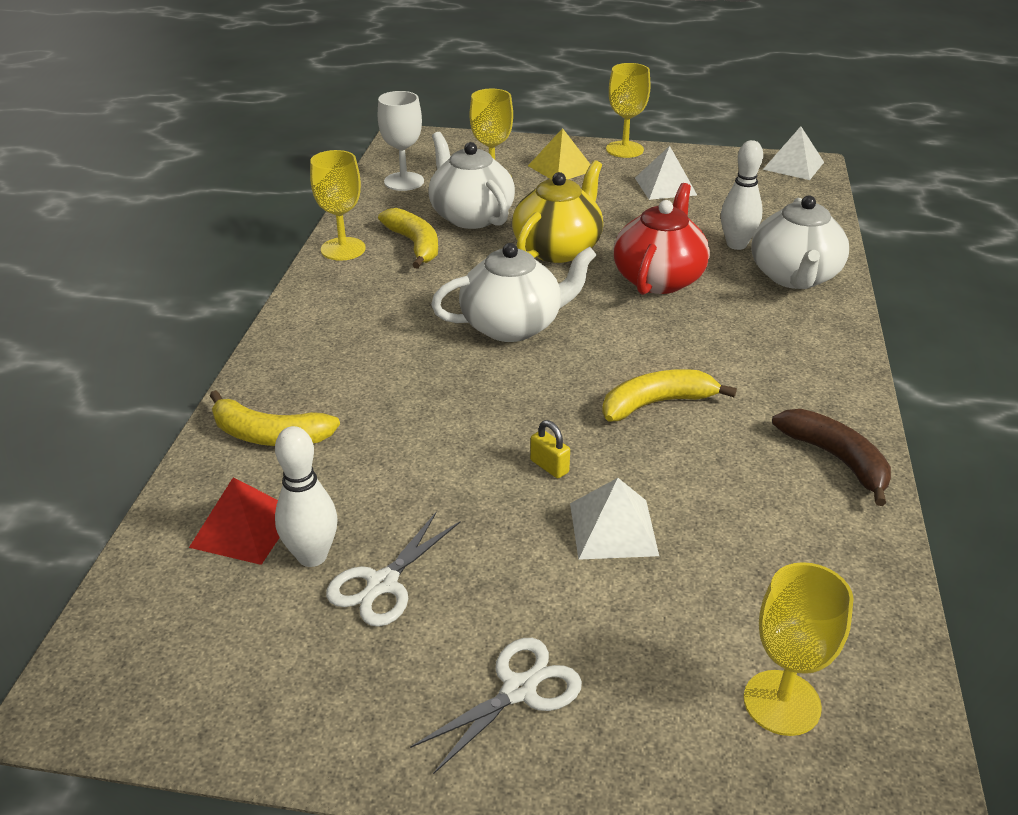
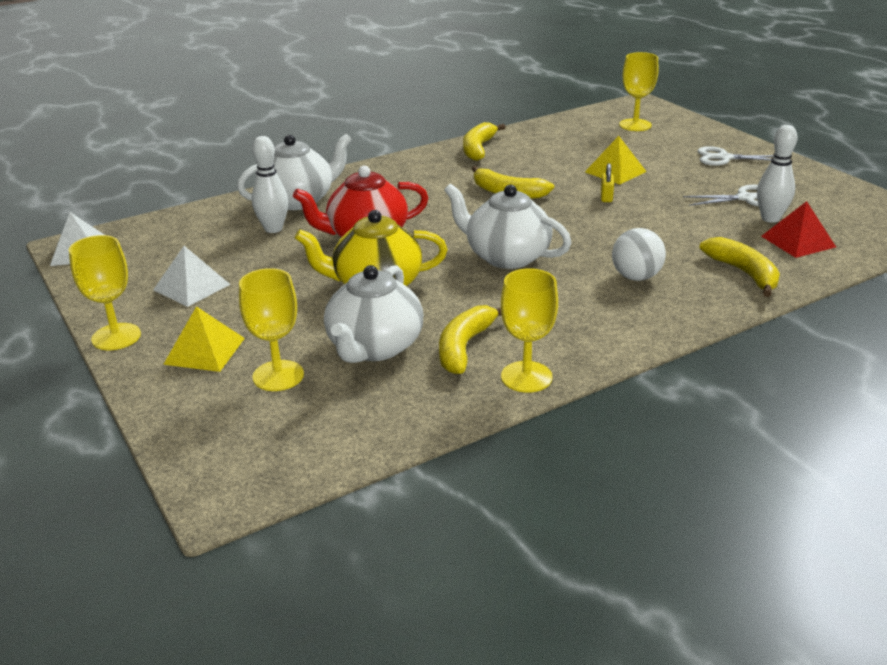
camera: 130 degrees left, 5 degrees down
white goblet [378,91,424,191] -> none
white pyramid [570,478,659,560] -> yellow pyramid [585,136,647,185]
brown banana [772,409,891,506] -> yellow banana [463,122,506,161]
none -> white ball [612,228,666,281]

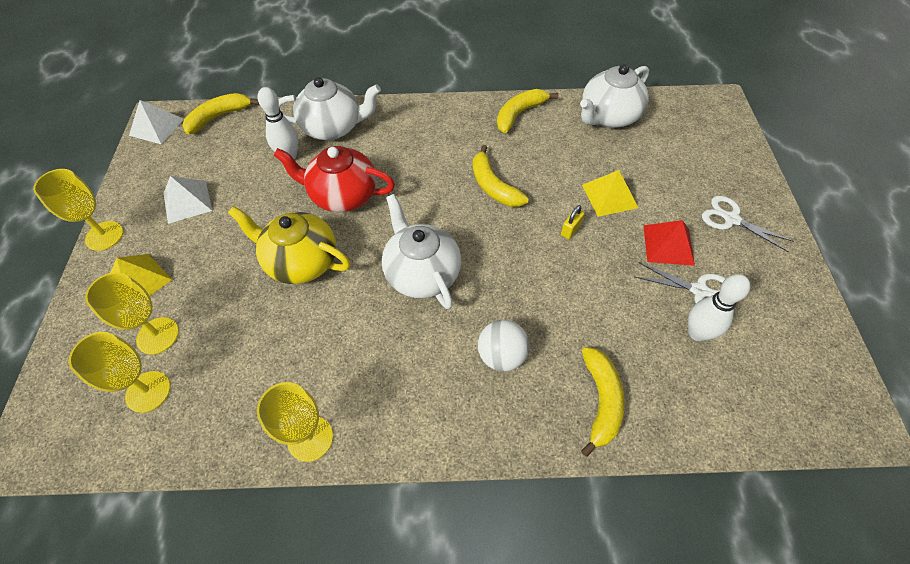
camera: 30 degrees right, 25 degrees up
white teapot [324,265,423,363] -> white teapot moved to [580,64,649,128]
yellow banana [439,305,501,374] -> yellow banana moved to [182,93,260,134]
yellow goblet [619,52,659,131] -> yellow goblet moved to [68,332,171,413]
red pyramid [761,201,836,258] -> red pyramid moved to [643,220,695,266]

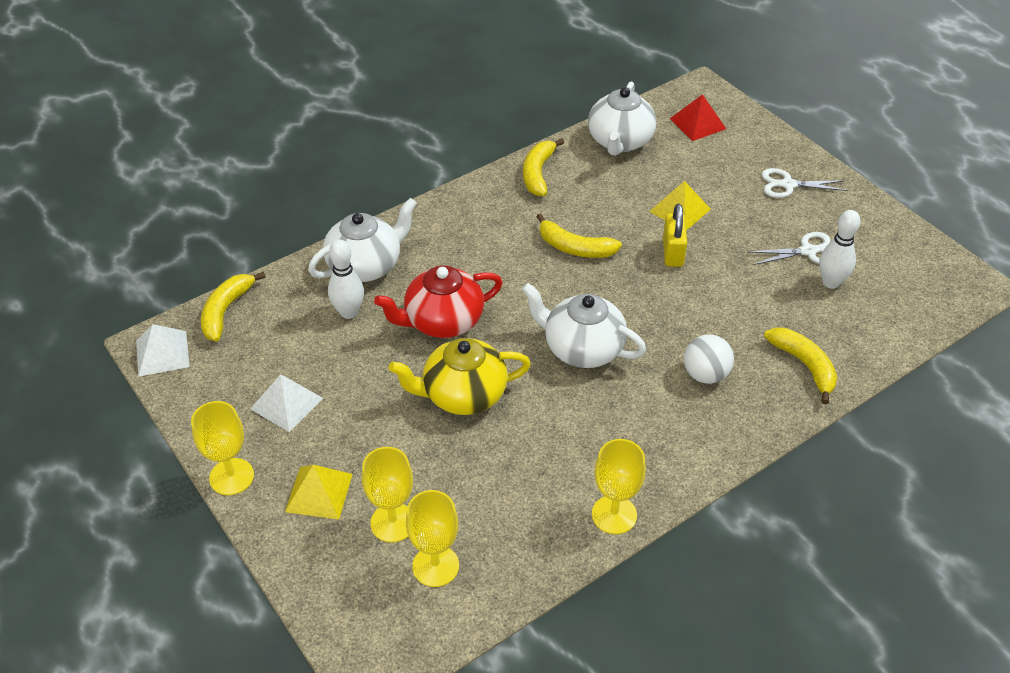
camera: 35 degrees left, 10 degrees down
yellow padlock [561,205,584,239] -> yellow padlock [663,204,687,267], size x1.69
red pyramid [643,220,695,266] -> red pyramid moved to [670,94,726,141]

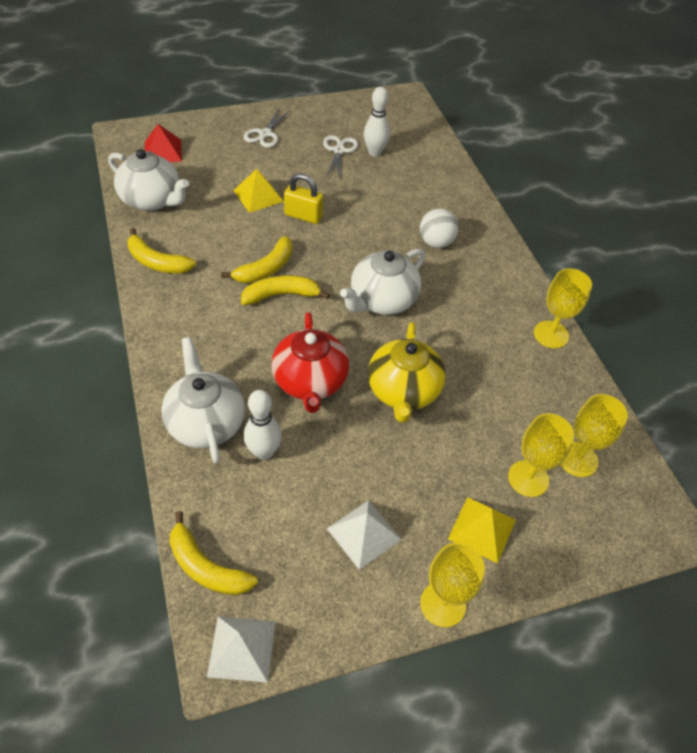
camera: 75 degrees left, 5 degrees up
yellow banana [764,327,837,404] -> yellow banana moved to [241,275,330,305]

